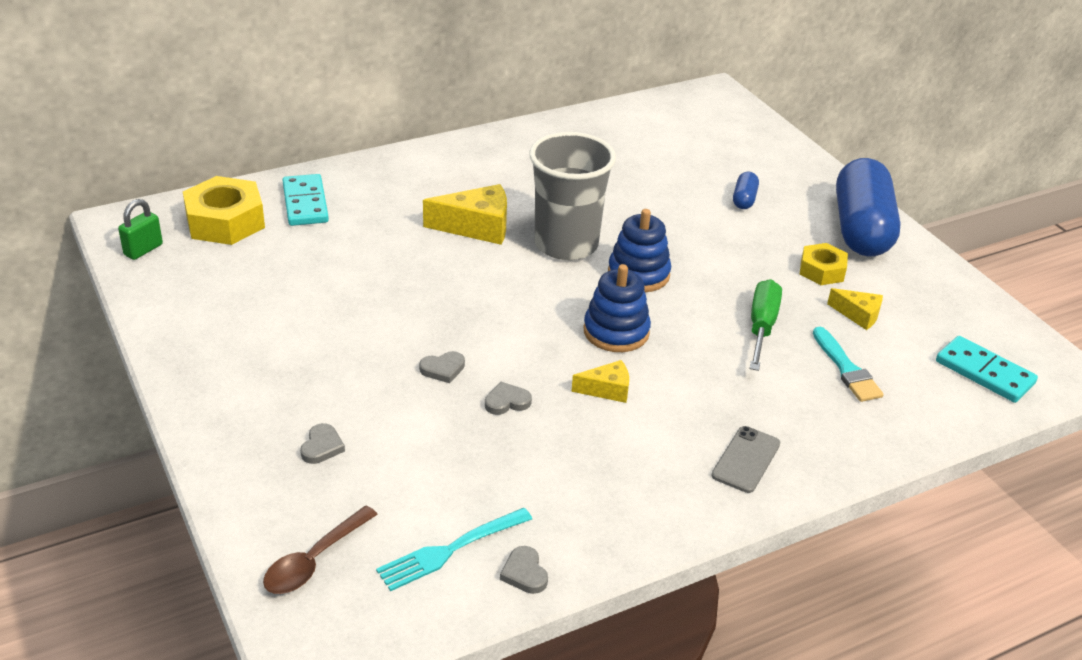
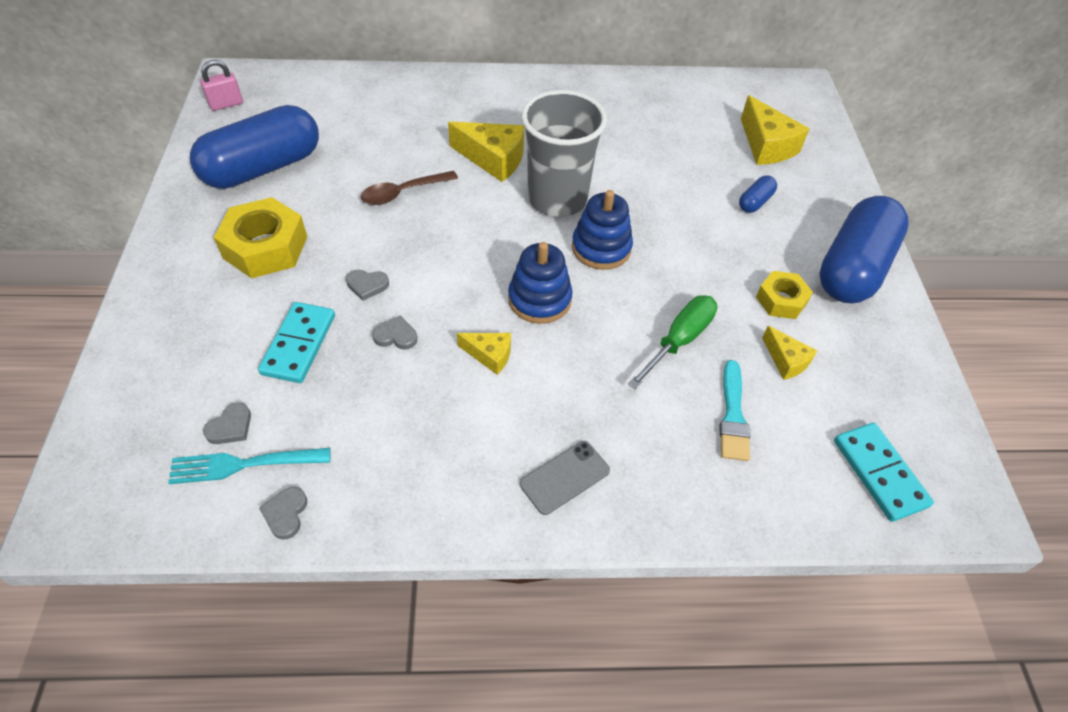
camera: 25 degrees right, 15 degrees up
green padlock [118,199,163,260] -> pink padlock [200,60,243,111]
yellow nut [183,176,265,245] -> yellow nut moved to [214,197,307,278]
brown spoon [263,506,378,594] -> brown spoon moved to [361,171,458,205]
turquoise domino [282,174,329,226] -> turquoise domino moved to [258,302,335,383]
grey heart [300,423,345,464] -> grey heart moved to [203,402,251,444]
none -> blue capsule [190,105,319,189]
none -> yellow cheese [741,95,809,165]

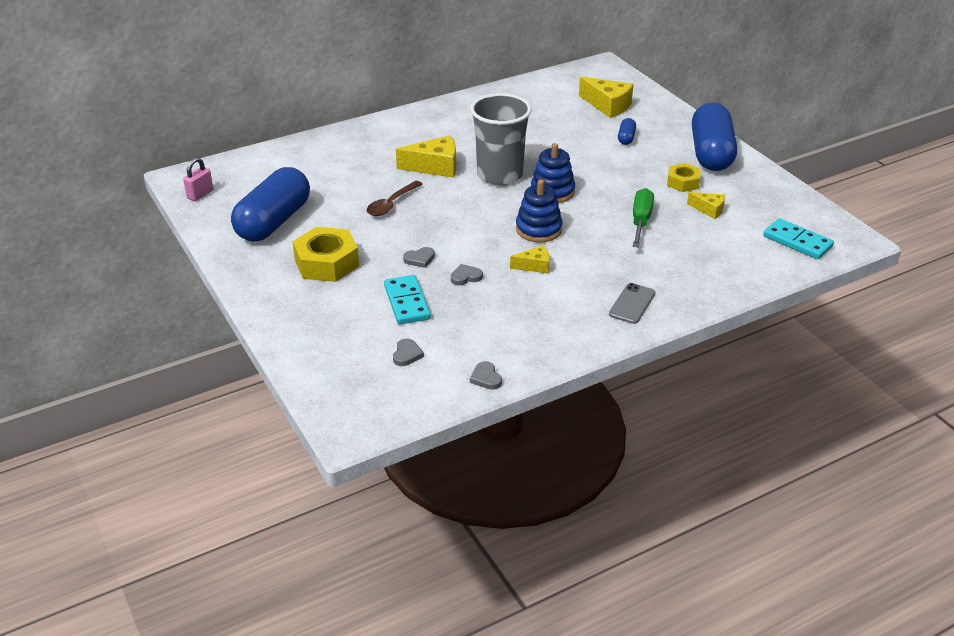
camera: 25 degrees left, 15 degrees down
turquoise fork [168,448,331,484] -> none
turquoise brush [720,360,750,461] -> none

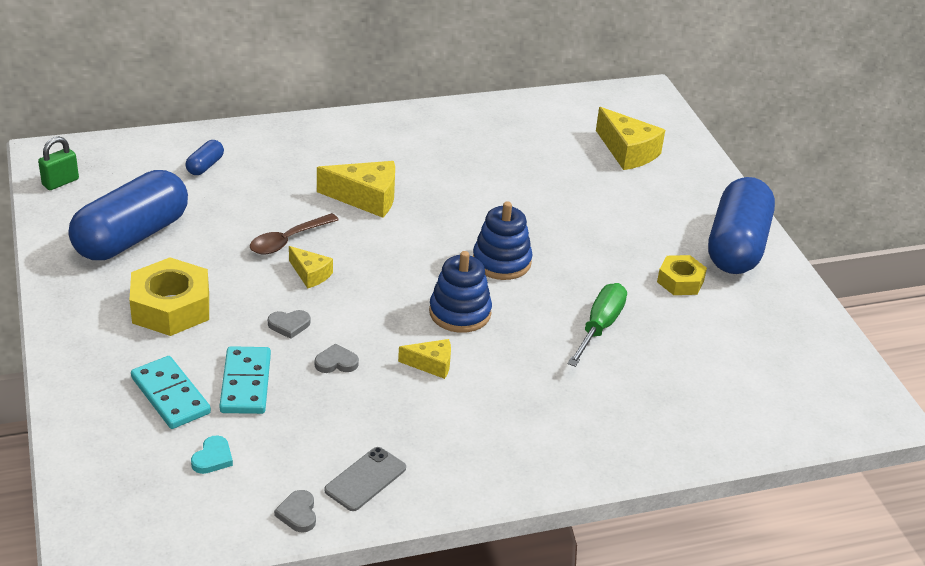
camera: 10 degrees right, 0 degrees up
pink padlock [183,157,213,201] -> green padlock [38,136,79,190]
grey heart [393,338,424,366] -> turquoise heart [191,435,233,474]
grey cup [470,93,532,185] -> none
grey phone [609,283,655,324] -> grey phone moved to [324,447,406,511]
blue capsule [618,118,636,145] -> blue capsule moved to [186,140,224,175]
yellow cheese [687,192,725,219] -> yellow cheese moved to [289,246,333,289]
turquoise domino [763,218,834,259] -> turquoise domino moved to [131,356,211,429]

